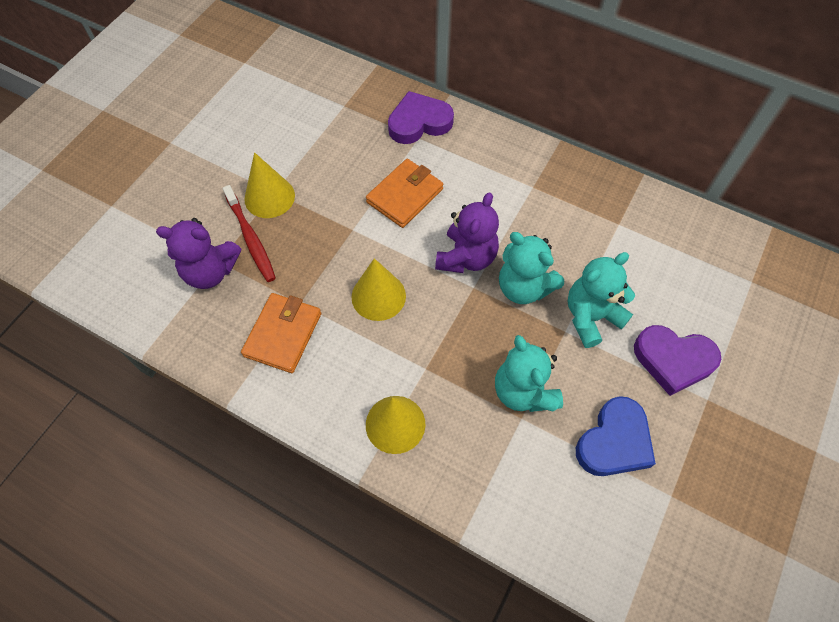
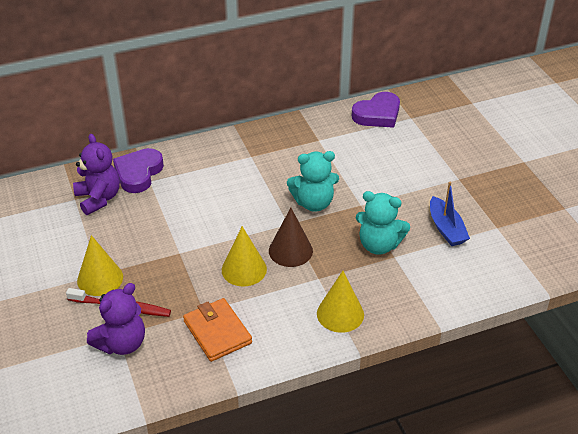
camera: 50 degrees left, 20 degrees down
orange wallet [366,159,443,228] -> none
purple teddy bear [435,192,499,273] -> purple teddy bear moved to [73,134,120,215]
turquoise teddy bear [567,252,635,348] -> none
blue heart [576,396,656,476] -> blue boat [430,182,470,246]
purple heart [634,325,721,396] -> purple heart moved to [352,92,400,128]
none -> brown cone [269,208,313,267]

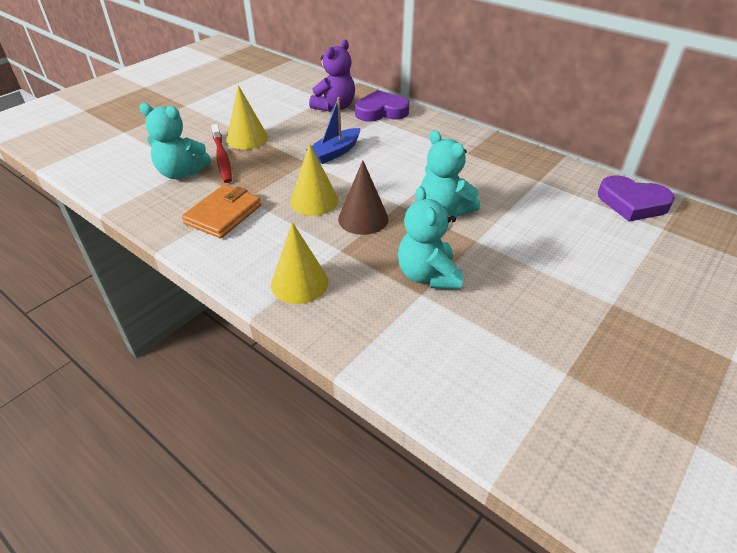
camera: 60 degrees right, 0 degrees up
purple teddy bear [87,283,145,355] -> turquoise teddy bear [139,103,211,179]
blue boat [430,182,470,246] -> blue boat moved to [306,97,360,164]

